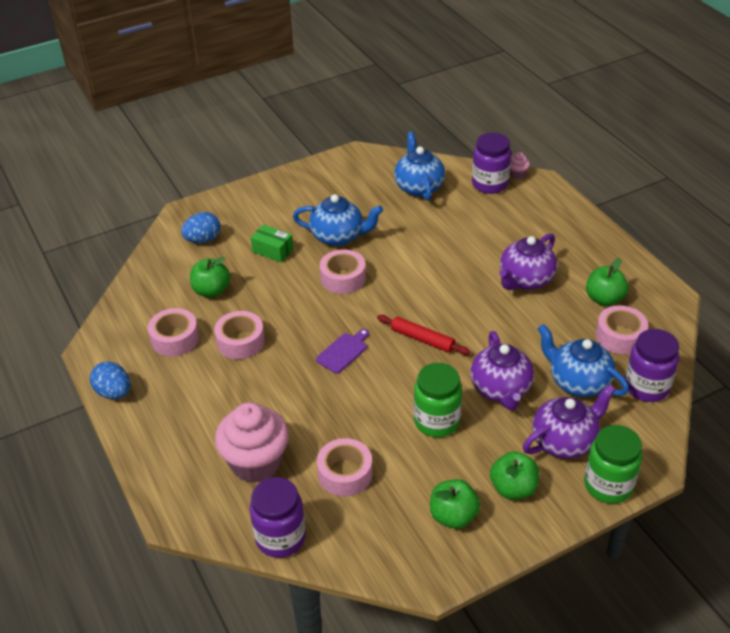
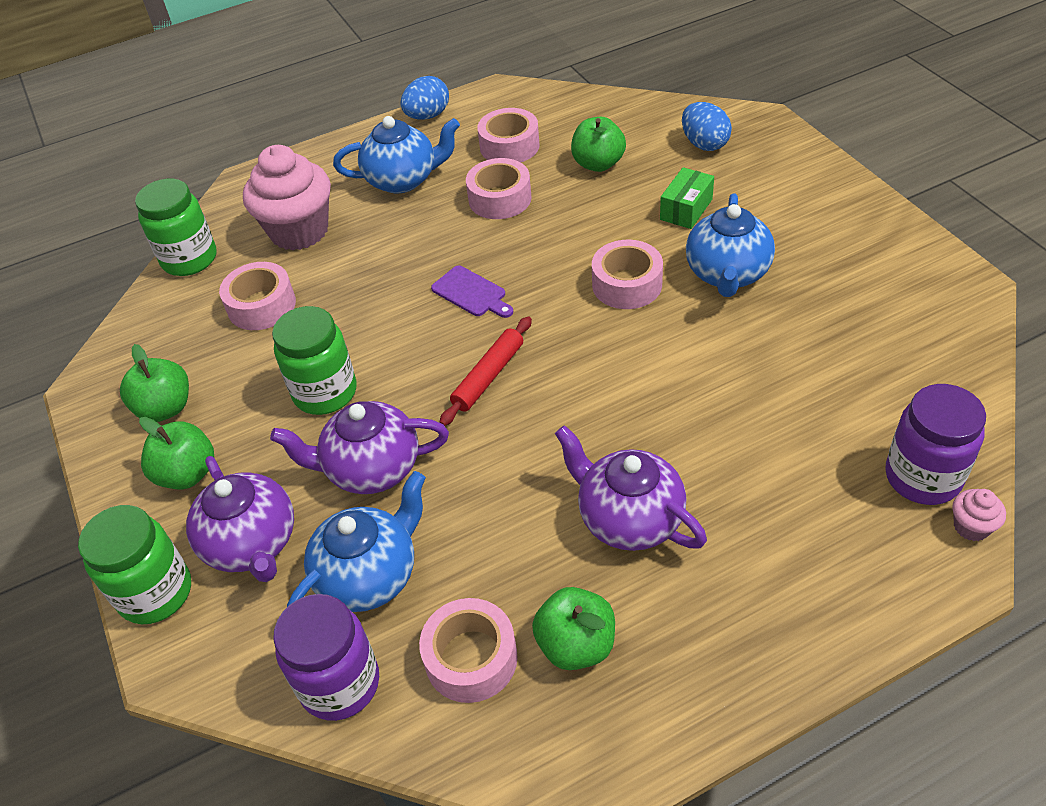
camera: 95 degrees right, 5 degrees up
purple jar [250,477,306,558] -> green jar [135,179,216,276]
blue teapot [394,132,445,201] -> blue teapot moved to [333,116,460,194]

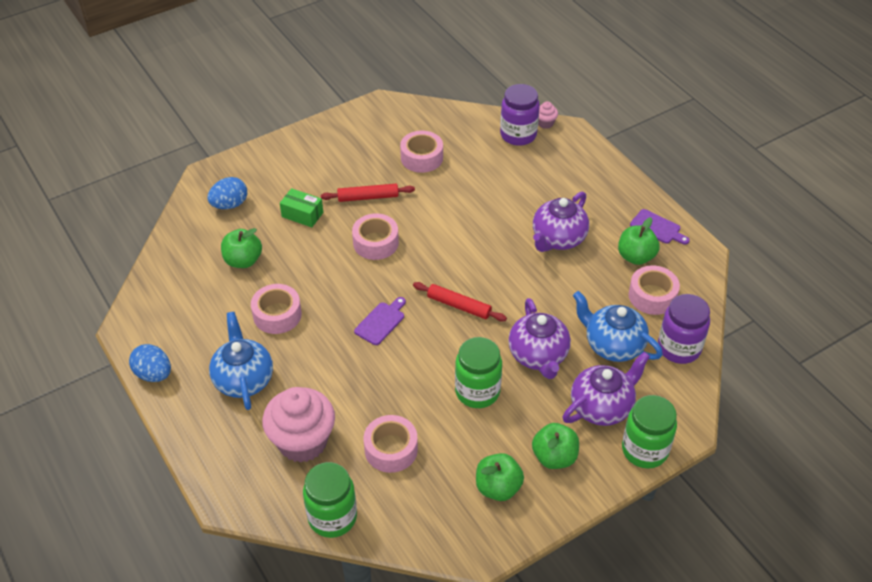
camera: 100 degrees left, 0 degrees up
pink tape [477,108,540,162] -> pink tape moved to [400,131,443,173]
blue teapot [686,193,775,297] -> red rolling pin [321,184,415,202]
none -> purple cutting board [630,209,690,245]

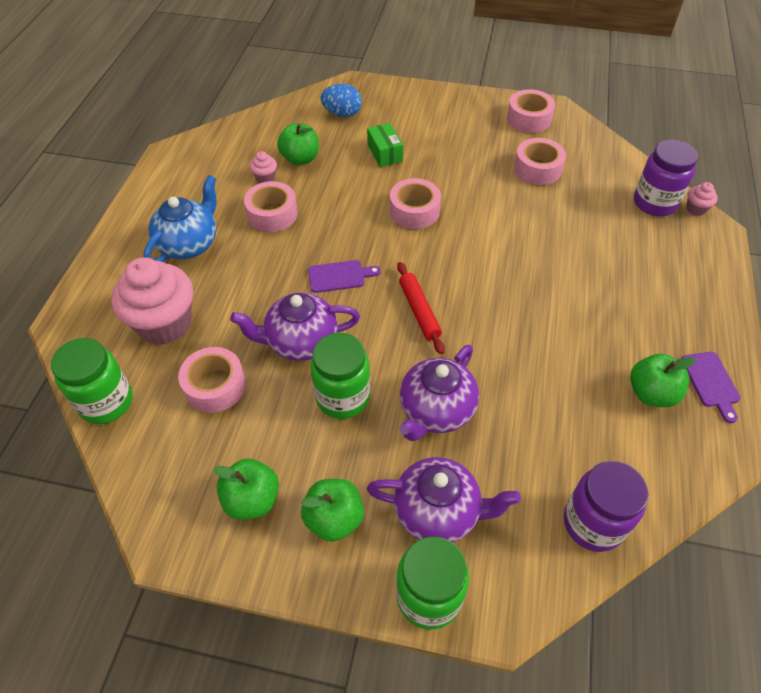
camera: 45 degrees right, 5 degrees up
blue egg [129,344,171,382] -> none
red rolling pin [321,184,415,202] -> none
purple teapot [533,192,589,252] -> purple teapot moved to [230,293,360,361]
blue teapot [573,291,663,362] -> none
pink tape [629,265,680,315] -> pink tape moved to [507,89,555,133]
none -> pink cupcake [250,151,277,183]

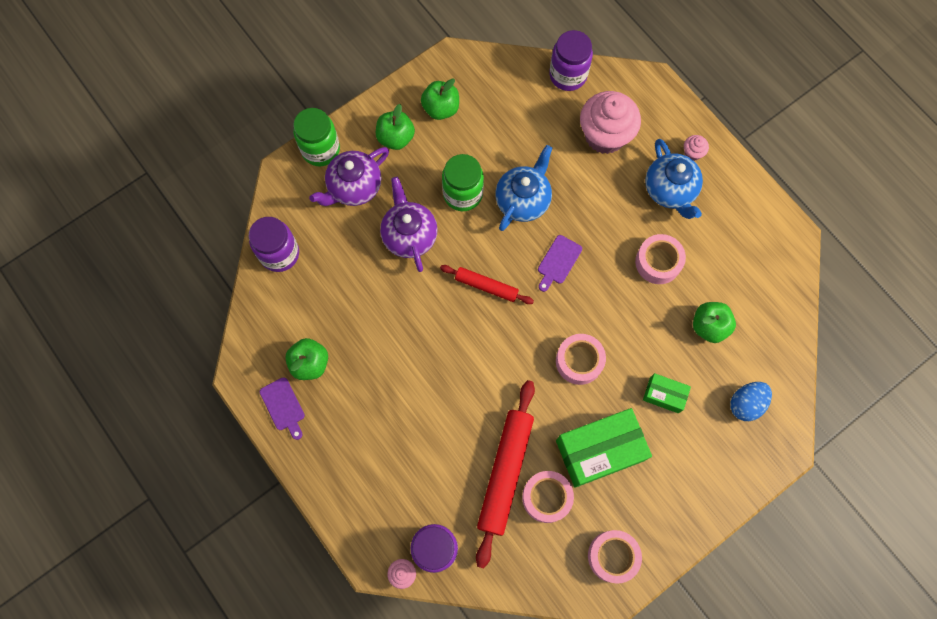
camera: 130 degrees right, 20 degrees up
green jar [51,338,133,424] -> purple jar [549,30,593,91]
pink tape [178,347,246,413] -> none
purple teapot [230,293,360,361] -> blue teapot [495,145,552,231]
pink cupcake [250,151,277,183] -> pink cupcake moved to [684,135,709,161]
purple cutting board [681,352,741,423] -> purple cutting board turned 150 degrees counterclockwise [260,377,305,440]
none -> red rolling pin [476,380,535,569]
none -> green box [556,408,652,488]

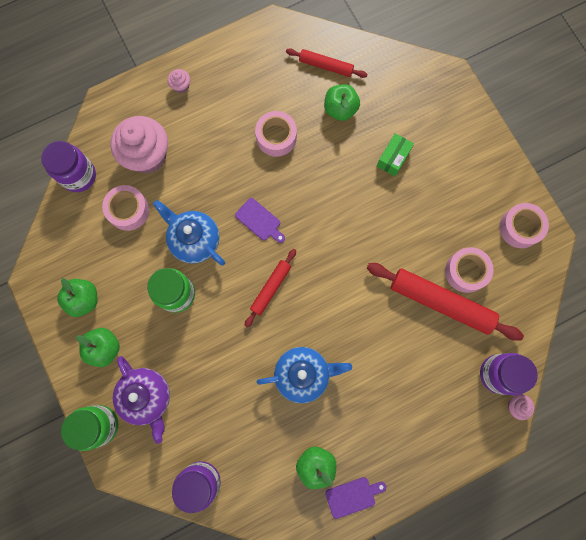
camera: 80 degrees left, 5 degrees up
purple teapot [380,177,438,272] -> none
pink tape [556,334,606,385] -> pink tape moved to [102,185,149,231]
green box [556,408,652,488] -> none
blue teapot [645,139,703,219] -> blue teapot moved to [257,347,352,403]
blue egg [730,382,772,421] -> none
none -> red rolling pin [286,48,367,78]

